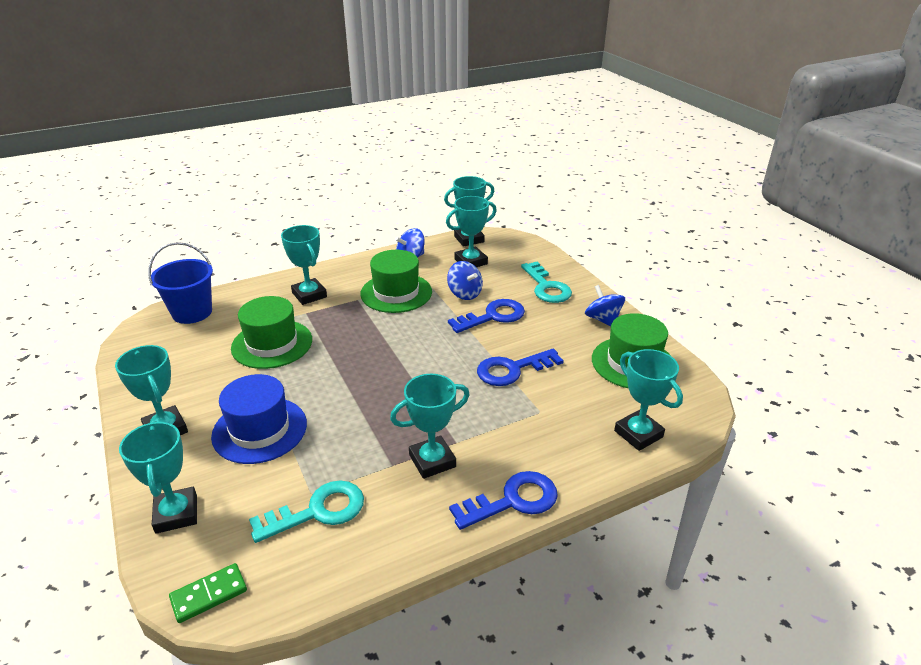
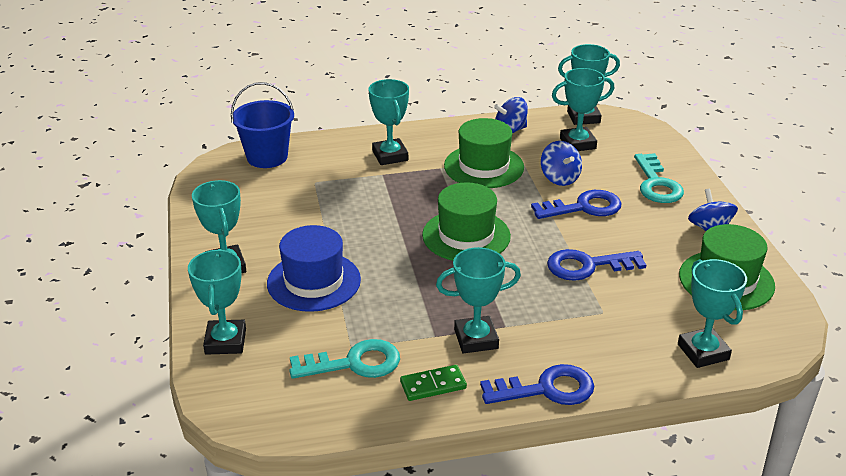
camera: 15 degrees right, 0 degrees up
green domino [169,563,247,623] -> green domino moved to [400,365,467,401]
green hat [231,296,312,369] -> green hat moved to [422,183,511,261]

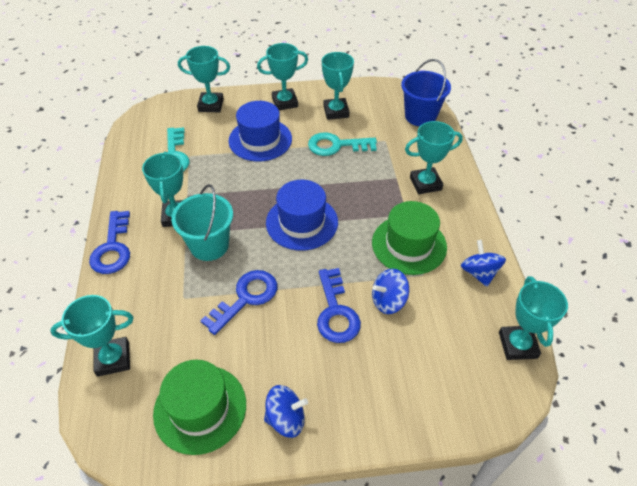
camera: 95 degrees right, 15 degrees up
green domino [400,365,467,401] -> none
green hat [422,183,511,261] -> blue hat [266,180,338,251]
blue key [547,249,646,281] -> blue key turned 45 degrees clockwise [200,270,277,335]
turquoise trophy [552,68,614,151] -> turquoise trophy moved to [322,52,354,120]
turquoise key [634,153,684,203] -> turquoise key moved to [308,132,377,156]
none -> turquoise bucket [171,184,233,261]

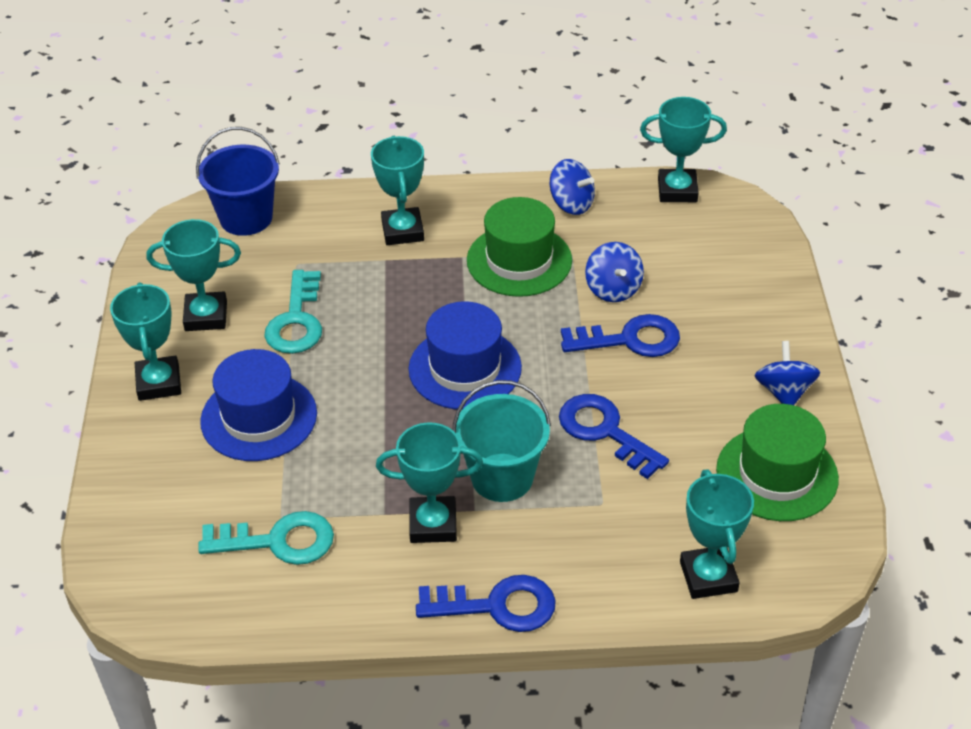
camera: 85 degrees left, 5 degrees down
turquoise trophy [178,46,230,112] -> none
blue spinning top [461,240,506,287] -> blue spinning top turned 135 degrees counterclockwise [550,159,595,215]

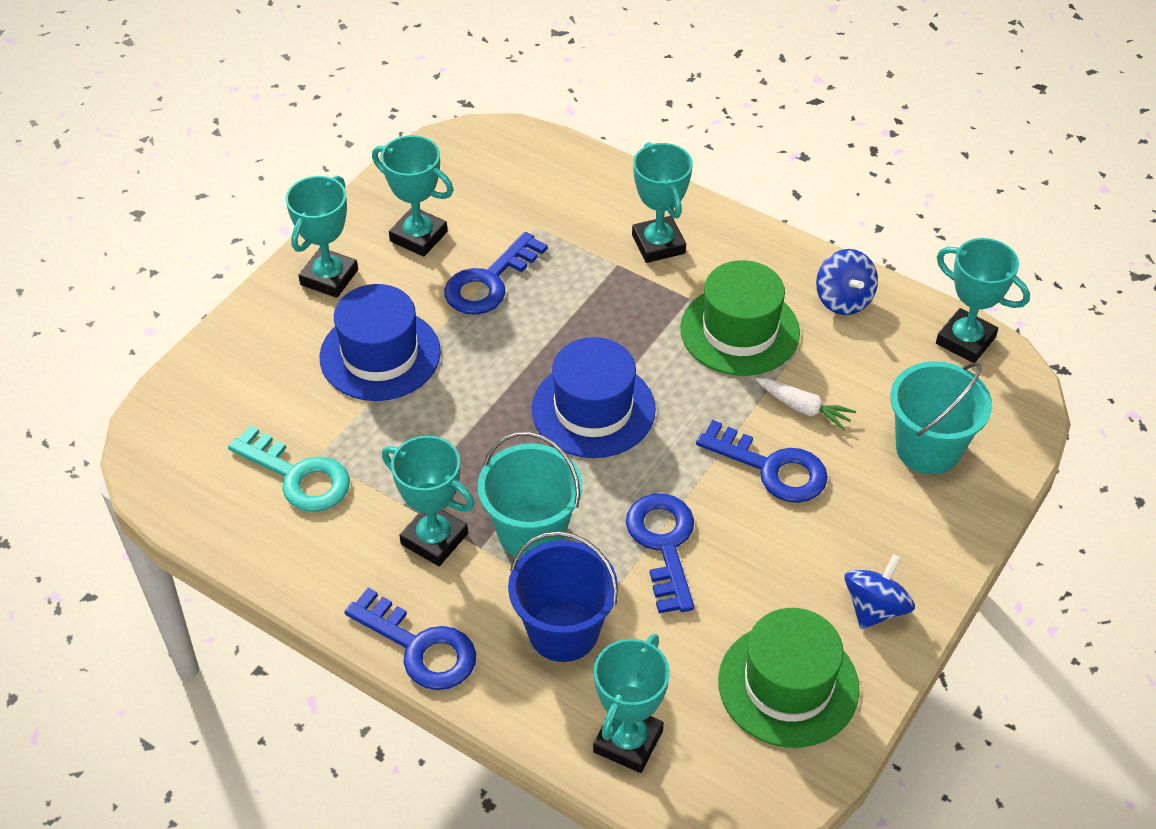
camera: 35 degrees right, 5 degrees up
blue bucket [196,127,280,236] -> blue bucket moved to [508,531,618,662]
turquoise key [264,270,322,354] -> blue key [444,232,548,315]
turquoise trophy [371,136,424,245] -> turquoise trophy turned 45 degrees counterclockwise [632,142,693,263]
blue spinning top [585,242,644,302] -> white carrot [756,378,856,430]
none -> turquoise bucket [890,361,992,474]

